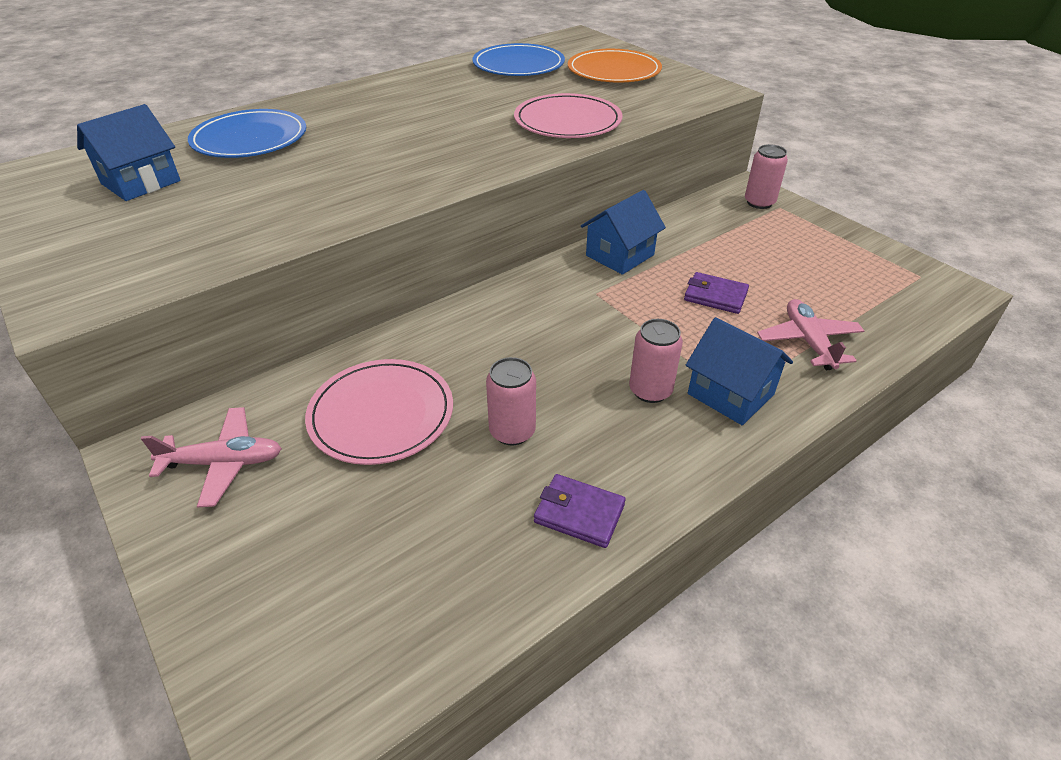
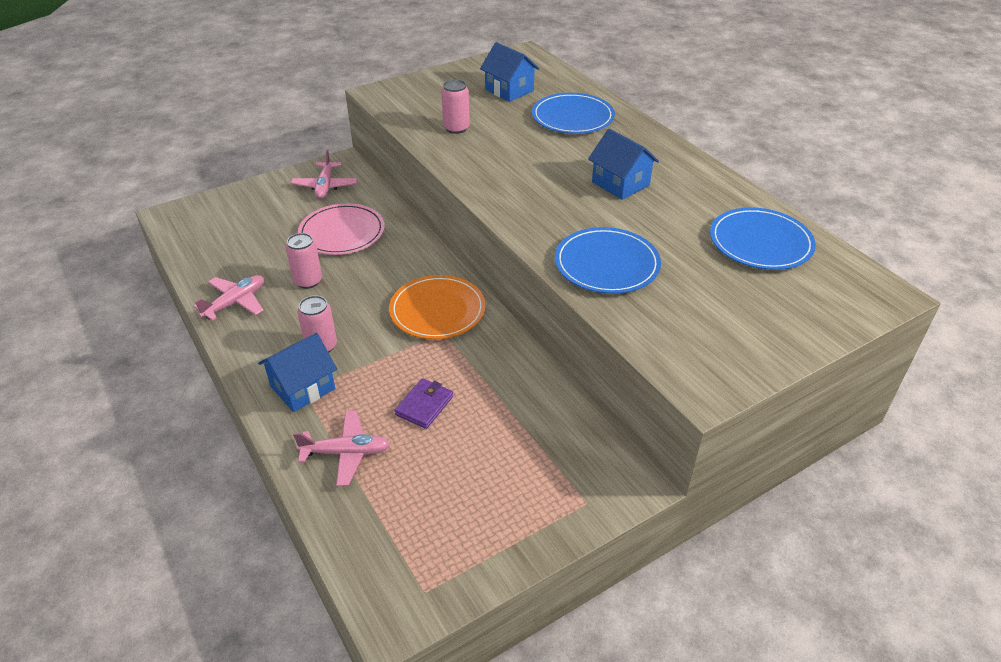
camera: 95 degrees right, 0 degrees up
pink plate [514,93,623,138] -> blue plate [555,227,661,294]
purple wallet [534,474,626,548] -> pink plane [193,275,264,321]
orange plate [568,49,662,82] -> orange plate moved to [389,275,486,339]
blue house [581,190,666,275] -> blue house moved to [588,129,659,200]
pink can [745,144,788,209] -> pink can moved to [441,80,470,134]

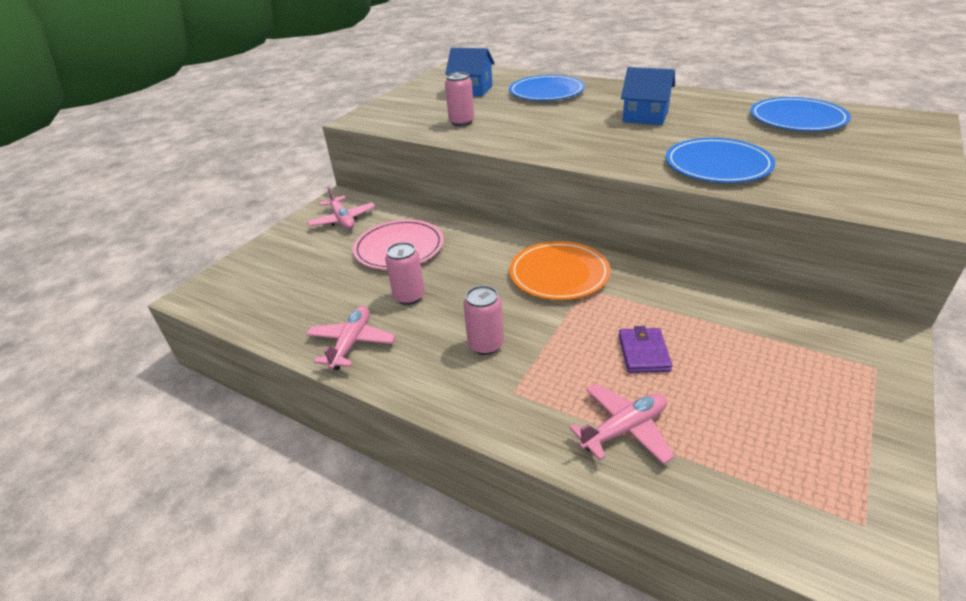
camera: 25 degrees left, 5 degrees down
blue house [258,333,337,412] -> none

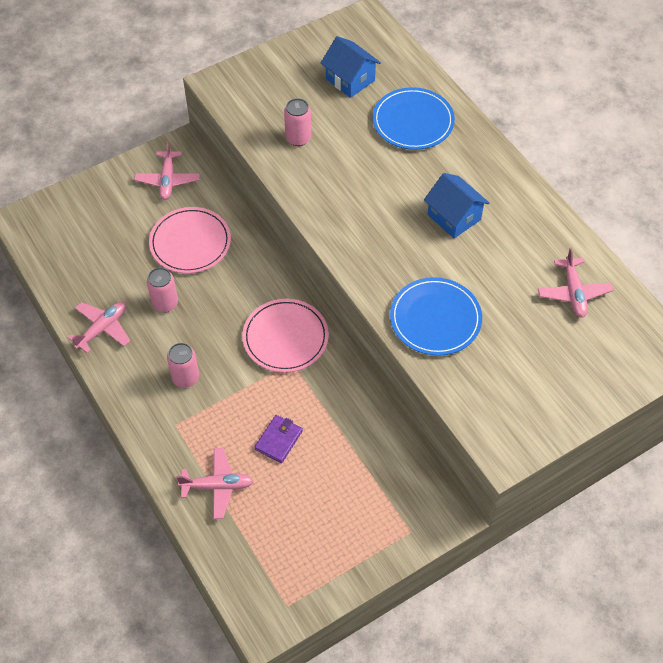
camera: 25 degrees right, 20 degrees up
orange plate [509,241,610,300] -> pink plate [242,299,329,373]
blue plate [750,97,851,131] -> pink plane [538,248,613,318]

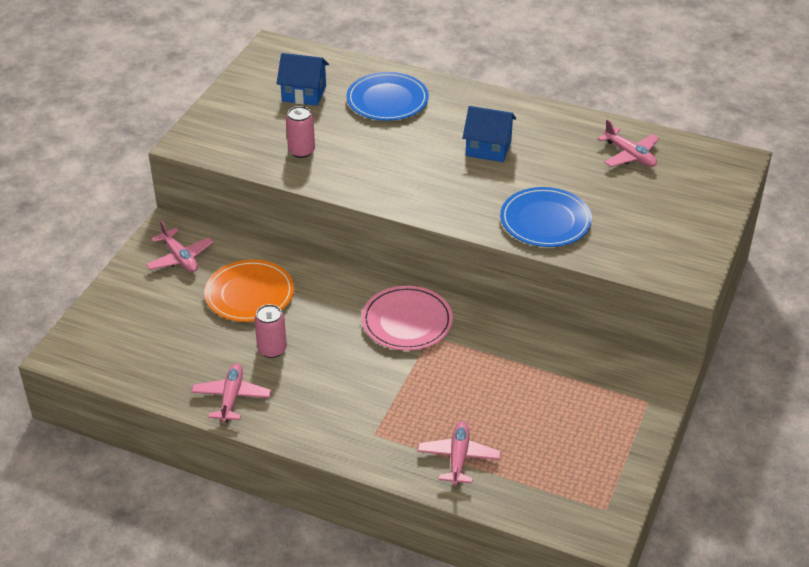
camera: 35 degrees left, 15 degrees down
pink plate [149,207,231,273] -> orange plate [204,260,294,322]
pink can [167,343,199,388] -> none
pink plane [176,448,253,519] -> pink plane turned 45 degrees counterclockwise [417,422,501,486]
purple wallet [255,415,303,463] -> none

